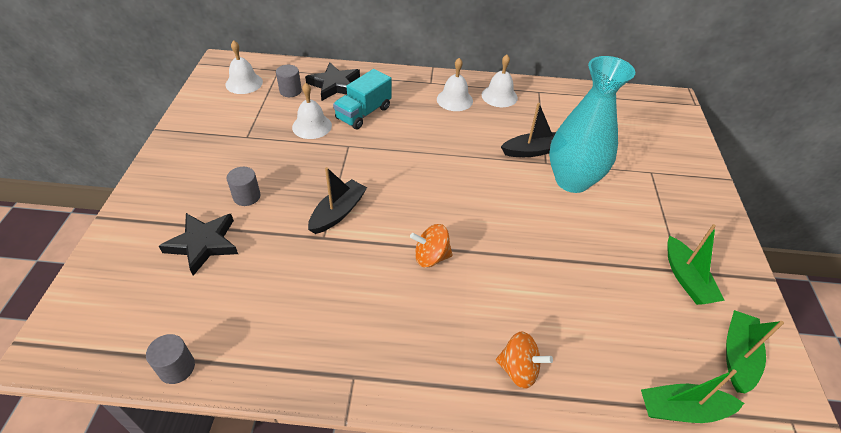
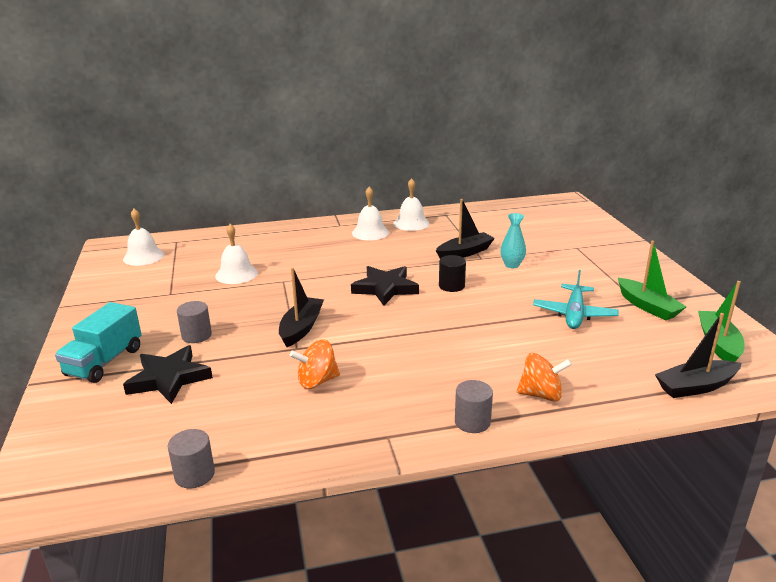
camera: 15 degrees left, 20 degrees down
grey cylinder [276,65,302,97] -> grey cylinder moved to [455,380,493,433]
black star [305,62,360,101] -> black star moved to [351,266,419,306]
turquoise truck [333,69,392,129] -> turquoise truck moved to [55,302,142,383]
orange spinning top [410,224,453,267] -> orange spinning top moved to [290,339,340,389]
turquoise vase [549,56,635,193] -> turquoise vase [500,213,526,268], size x0.42
green boat [641,369,744,423] -> black boat [655,313,742,398]
none -> black cylinder [439,255,466,292]
none -> turquoise plane [533,270,619,329]

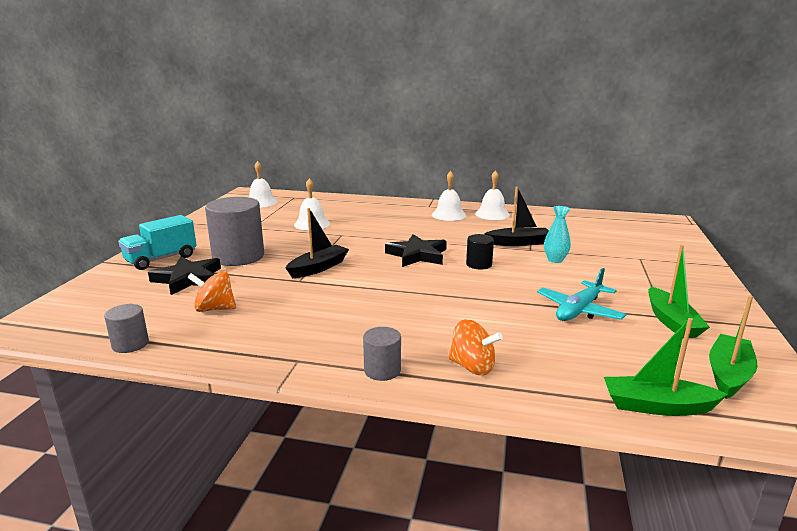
camera: 25 degrees right, 5 degrees down
grey cylinder [177,301,212,343] -> grey cylinder [205,197,264,266], size x2.03
orange spinning top [290,339,340,389] -> orange spinning top moved to [187,271,236,312]
black boat [655,313,742,398] -> green boat [604,318,728,416]

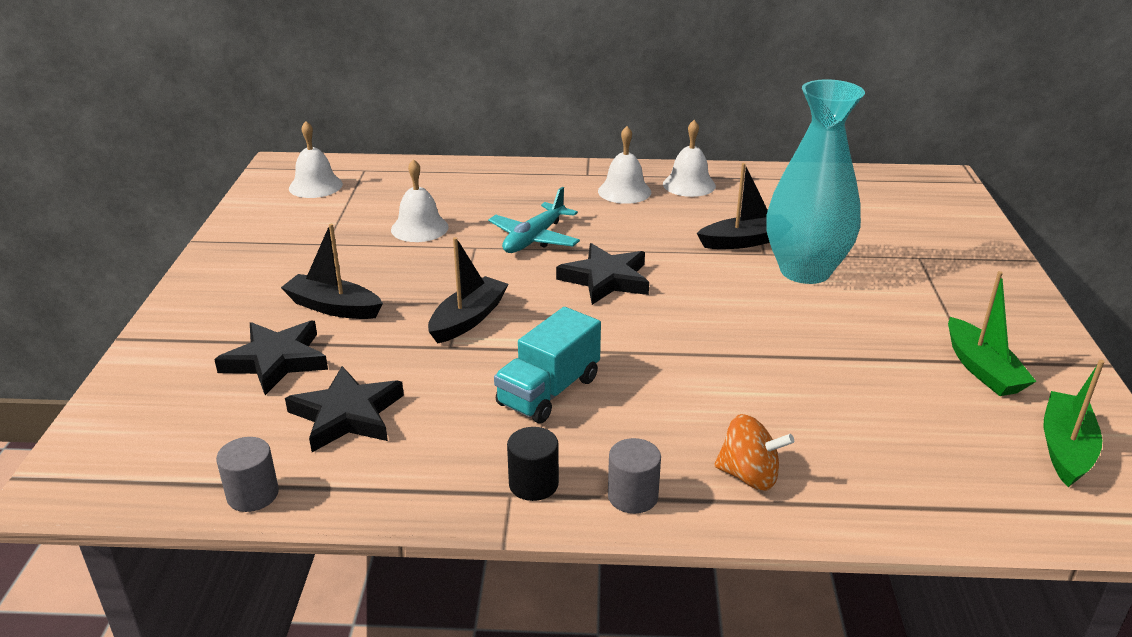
camera: 10 degrees left, 10 degrees up
turquoise truck [118,215,196,270] -> turquoise truck moved to [494,307,601,423]
orange spinning top [187,271,236,312] -> black star [285,366,404,452]
grey cylinder [205,197,264,266] -> black boat [281,224,383,319]
black cylinder [466,234,494,270] -> black cylinder moved to [507,427,559,501]
turquoise plane [537,268,626,321] -> turquoise plane moved to [488,187,580,253]
turquoise vase [544,206,571,263] -> turquoise vase [766,79,865,284], size x2.39
green boat [604,318,728,416] -> none

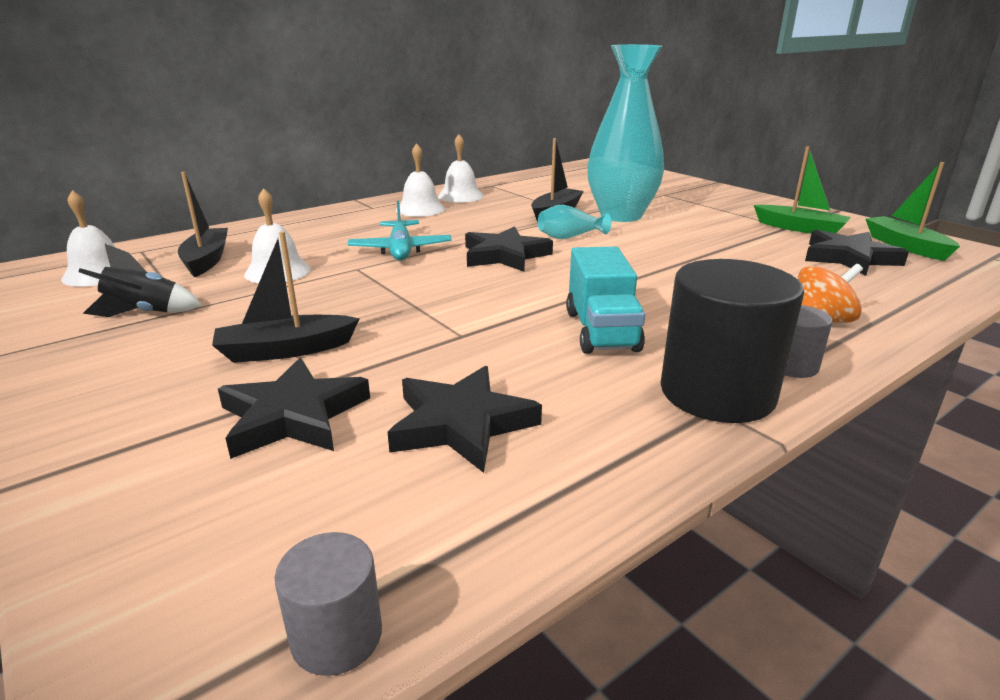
camera: 40 degrees left, 5 degrees down
grey cylinder [216,437,279,512] -> grey cylinder moved to [274,532,382,676]
black boat [428,237,509,344] -> black boat moved to [178,172,228,277]
black cylinder [507,427,559,501] -> black cylinder [661,259,804,423], size x2.03
none -> black rocket [78,244,202,317]
none -> turquoise vase [538,205,611,239]
none -> black star [805,229,909,276]

